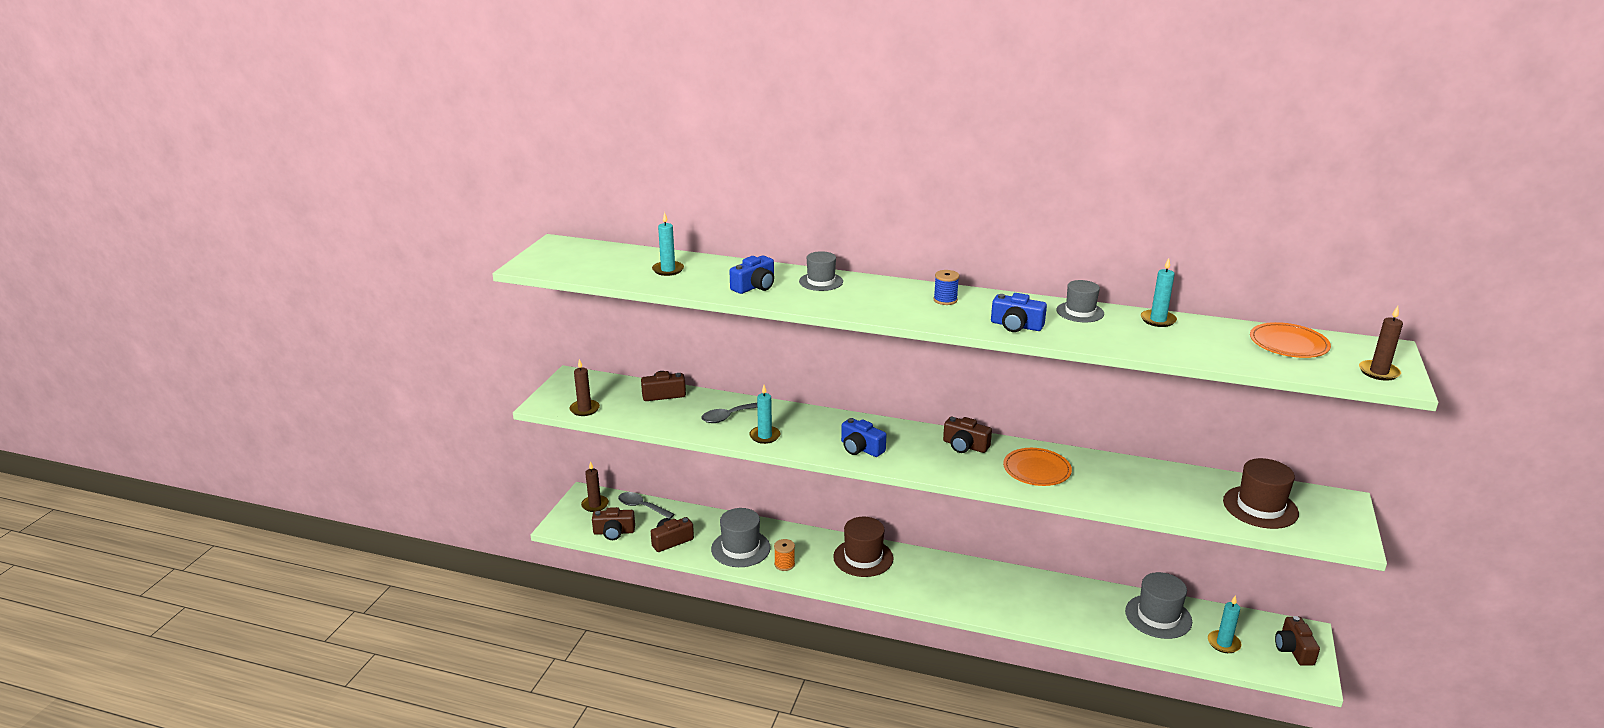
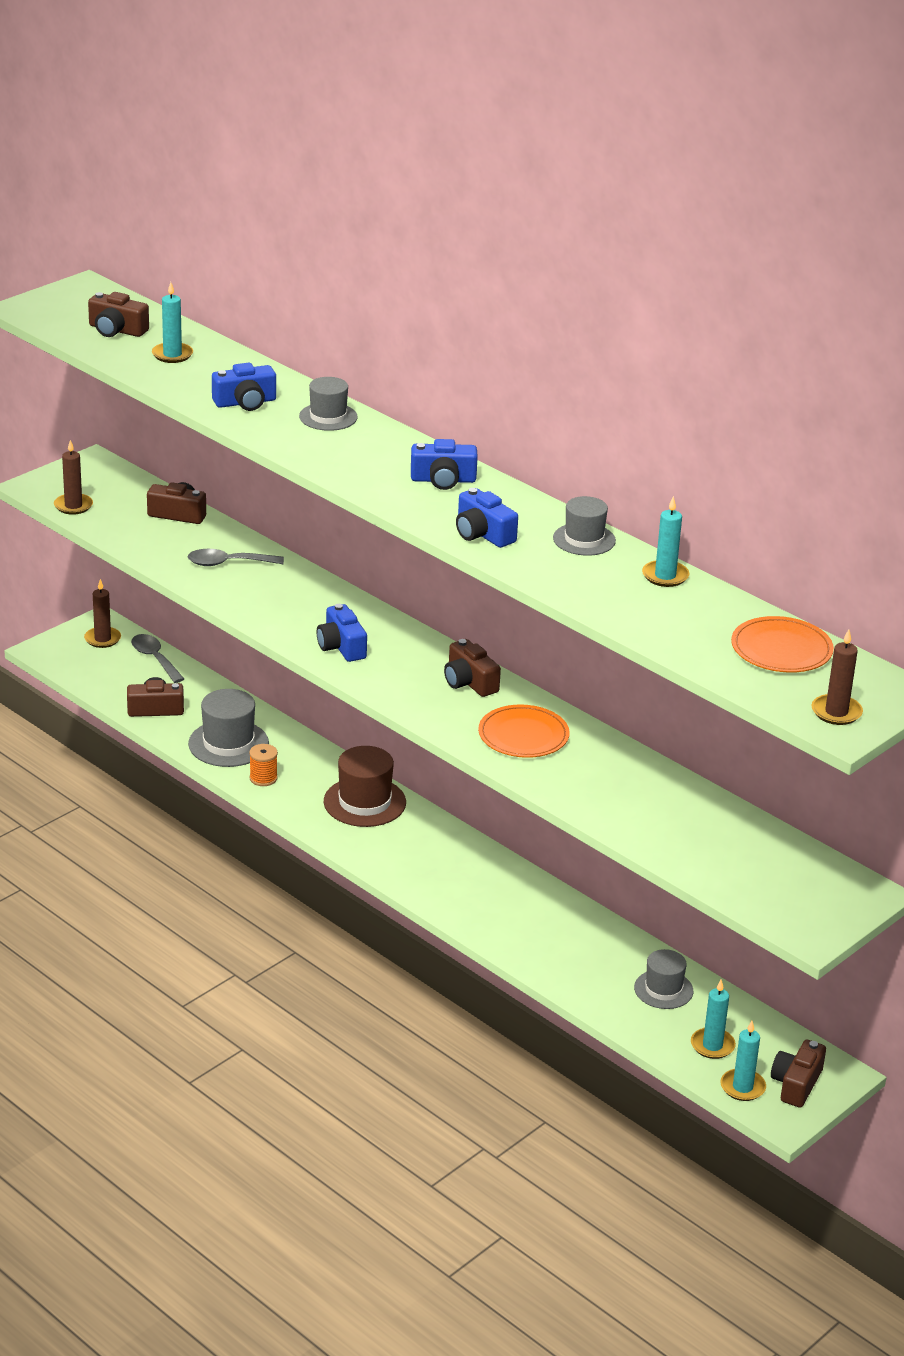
camera: 25 degrees right, 5 degrees up
brown camera [592,507,635,540] -> brown camera moved to [88,292,149,337]
turquoise candle [749,385,780,444] -> turquoise candle moved to [720,1021,766,1101]
blue spool [934,270,959,305] -> blue camera [411,439,478,490]
grey hat [1125,572,1192,639] -> grey hat [634,949,693,1009], size x0.65
brown hat [1223,458,1299,529] -> none

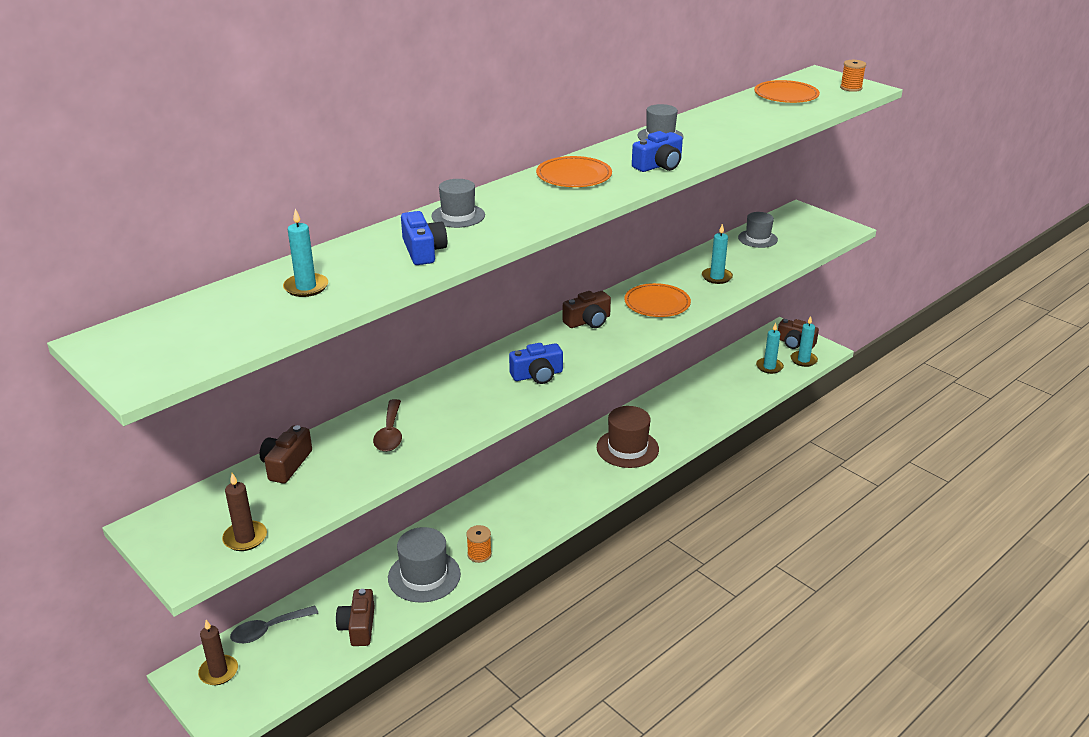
camera: 85 degrees left, 0 degrees up
brown camera [88,292,149,337] -> none
grey spoon [188,549,284,566] -> brown spoon [373,399,402,452]
brown hat [324,746,406,827] -> brown hat moved to [597,406,659,468]
blue camera [411,439,478,490] -> orange plate [536,156,612,187]
grey hat [634,949,693,1009] -> grey hat moved to [738,212,778,248]
turquoise candle [642,496,689,587] -> turquoise candle moved to [702,224,733,284]
brown candle [811,629,863,725] -> orange spool [840,60,866,92]

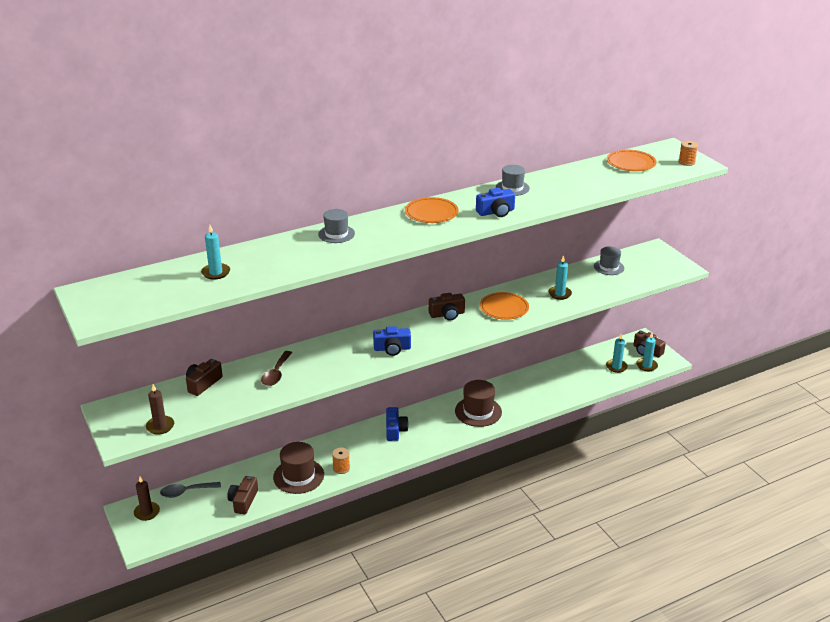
camera: 15 degrees right, 0 degrees up
grey hat [388,527,461,603] -> brown hat [273,442,324,494]
blue camera [401,211,447,265] -> blue camera moved to [386,407,409,441]

